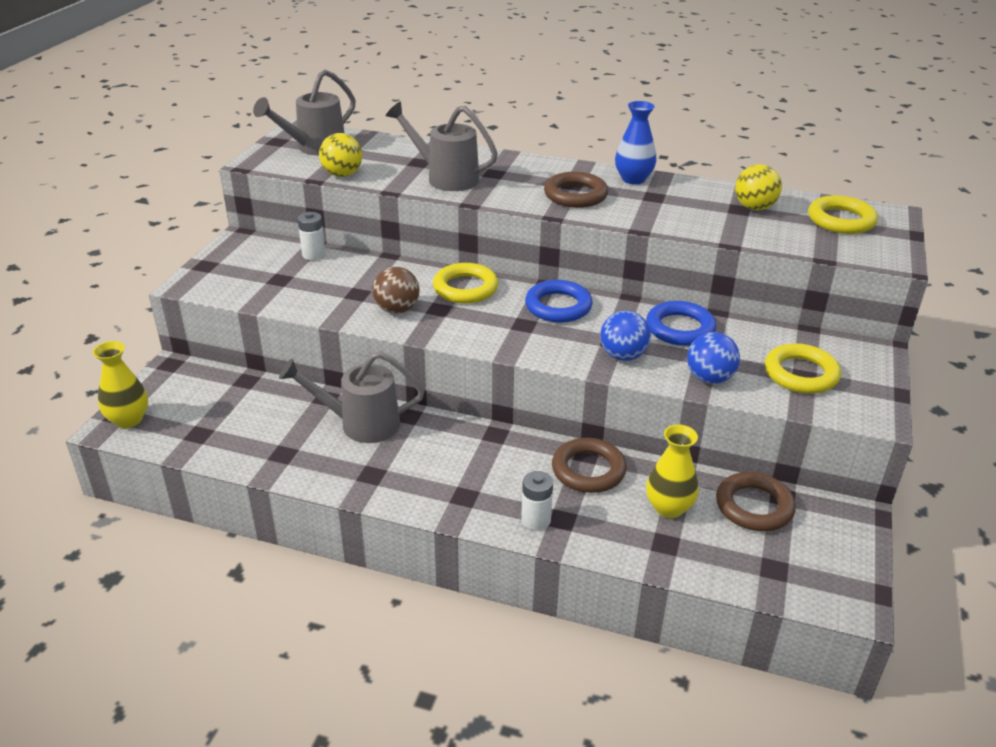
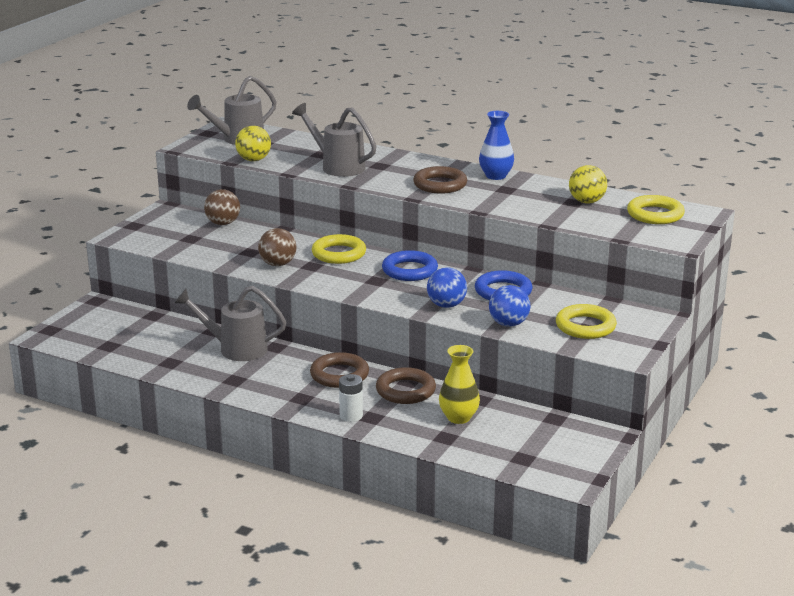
camera: 10 degrees right, 10 degrees down
yellow vase [93,341,148,428] -> none
white battery [298,212,326,260] -> brown ball [204,189,240,225]
brown ring [716,472,796,531] -> brown ring moved to [310,352,369,388]

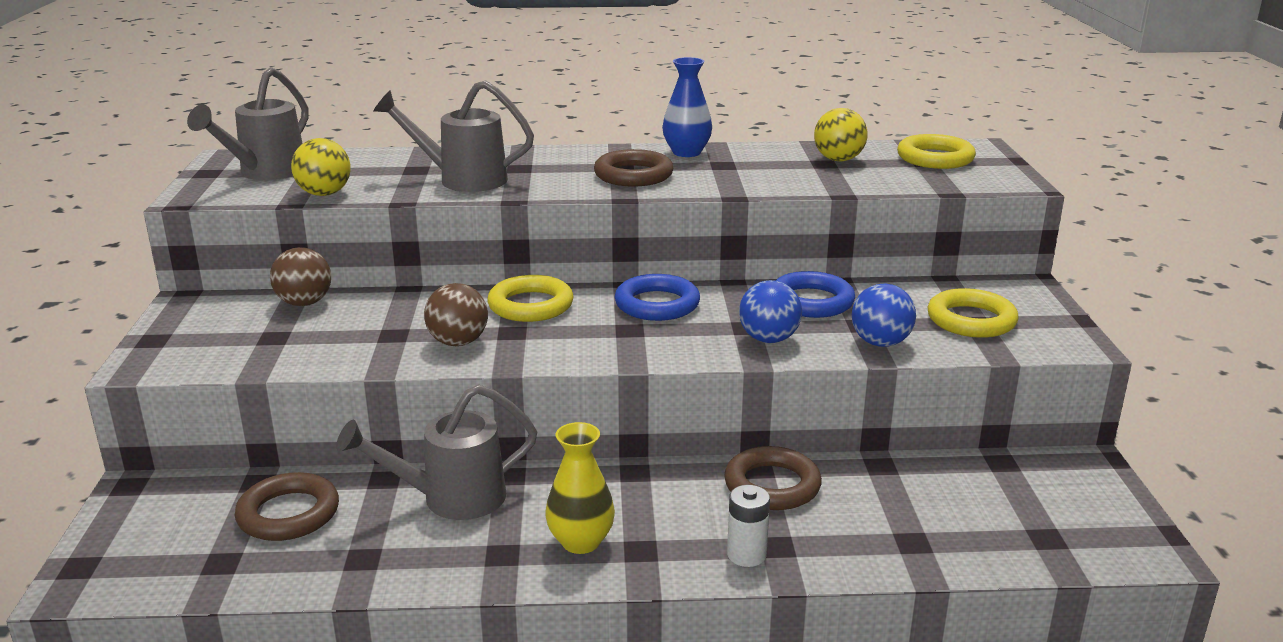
camera: 30 degrees left, 0 degrees up
brown ring [310,352,369,388] -> brown ring moved to [235,472,339,541]
yellow vase [439,345,480,424] -> yellow vase moved to [545,422,615,554]

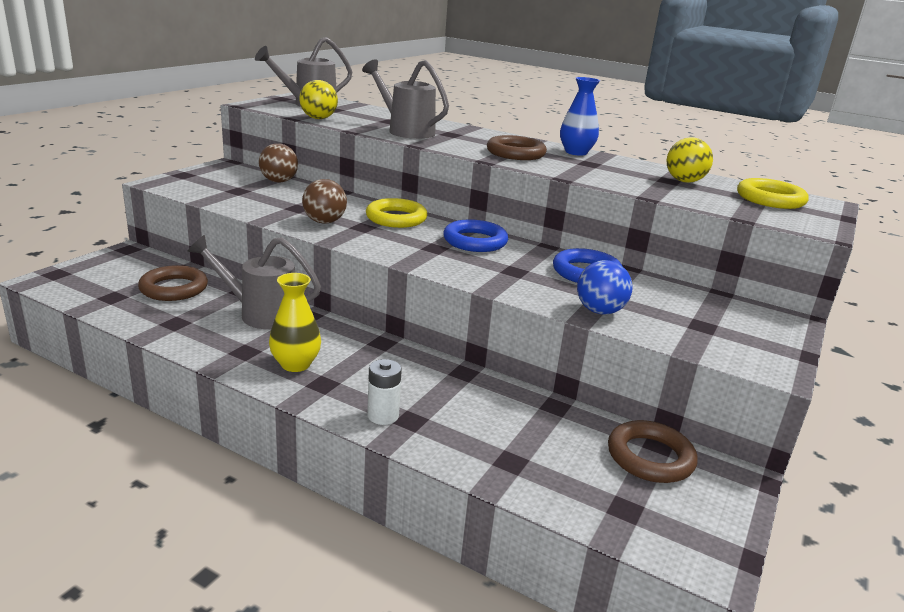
camera: 30 degrees right, 0 degrees up
brown ring [724,446,822,510] -> brown ring moved to [608,420,698,483]
blue ball [739,280,802,343] -> none
yellow ring [927,288,1019,338] -> none

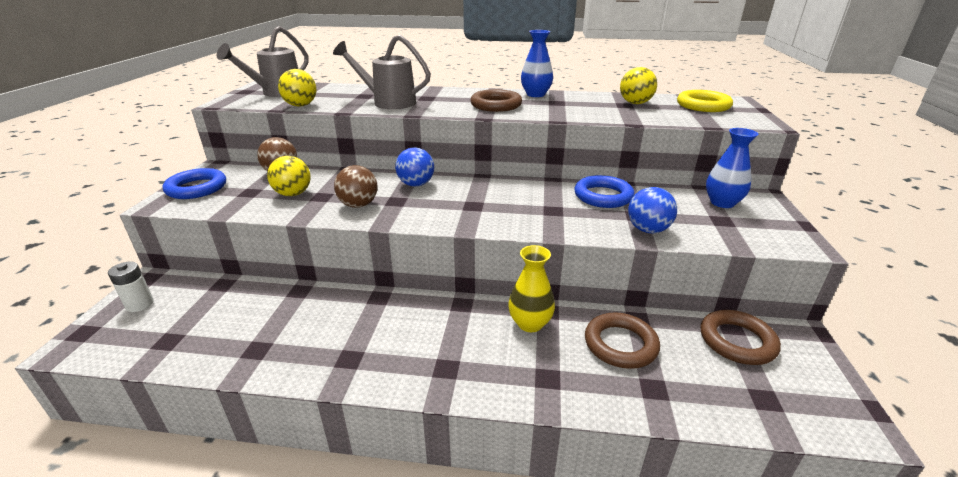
camera: 20 degrees left, 5 degrees up
brown ring [138,265,208,301] -> brown ring moved to [585,312,660,369]
grey watering can [188,235,321,329] -> none
yellow vase [269,273,321,372] -> yellow vase moved to [508,245,555,332]
yellow ring [366,198,428,228] -> blue ball [395,147,434,187]
white battery [367,359,402,425] -> white battery moved to [108,262,154,312]
blue ring [443,219,508,252] -> blue ring moved to [163,168,226,199]
none -> yellow ball [267,156,311,196]
none -> blue vase [706,128,758,208]

